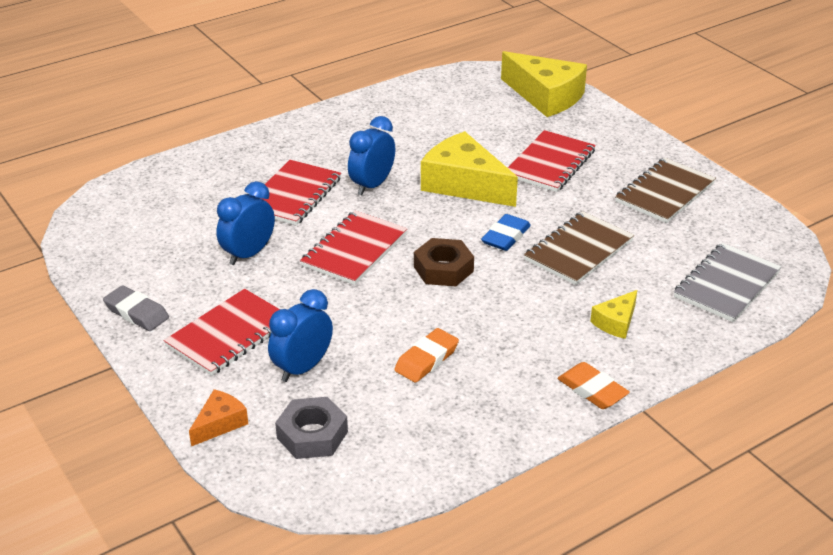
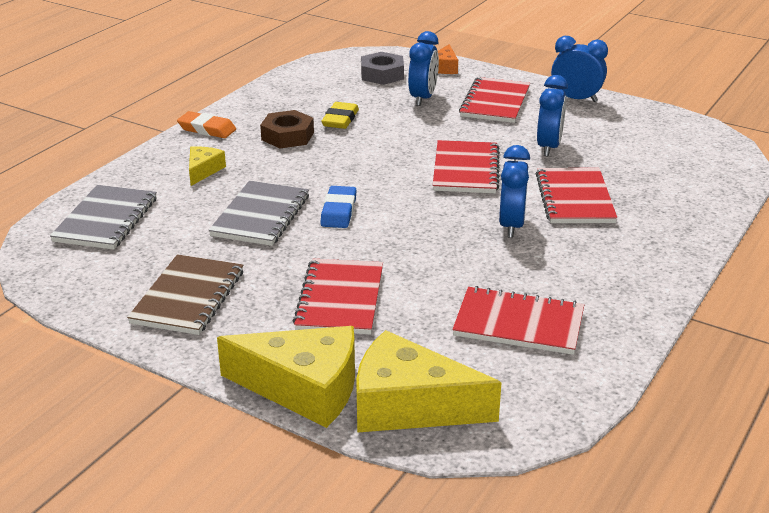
camera: 155 degrees right, 5 degrees down
grey eraser [103,285,169,331] -> blue clock [551,36,608,102]
orange eraser [394,328,459,383] -> yellow eraser [321,102,359,129]
brown nut [414,238,474,286] -> brown nut moved to [260,110,314,148]
yellow cheese [421,131,518,207] -> yellow cheese moved to [217,326,355,428]
brown notebook [524,211,634,285] -> grey notebook [209,181,309,246]
none -> red notebook [452,286,584,355]

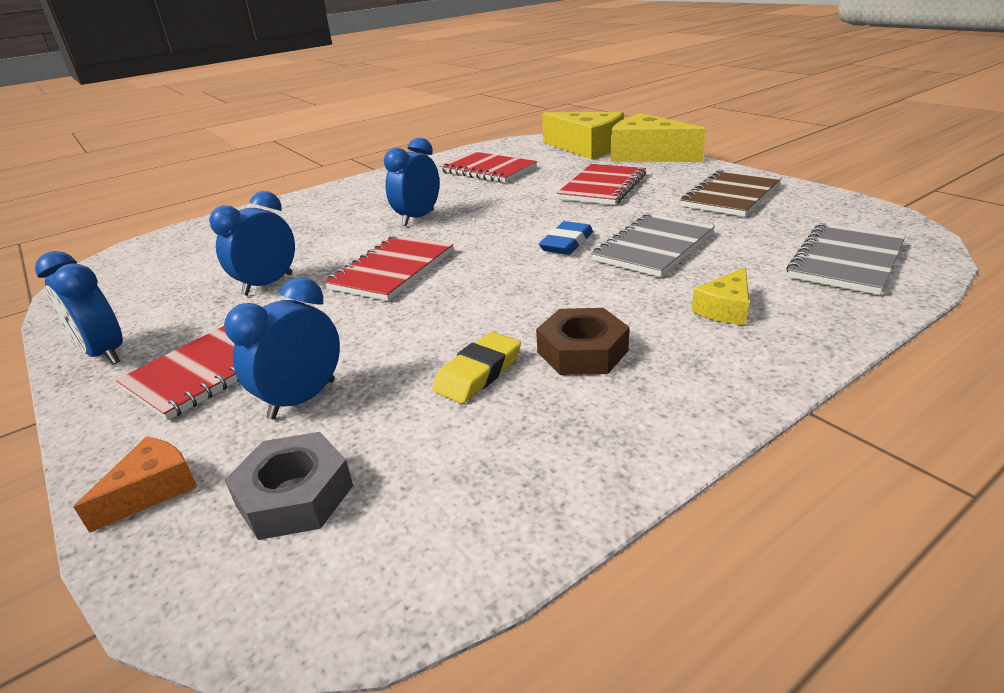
camera: 155 degrees left, 0 degrees up
orange eraser [177,111,236,138] -> none
red notebook [536,168,617,223] -> none

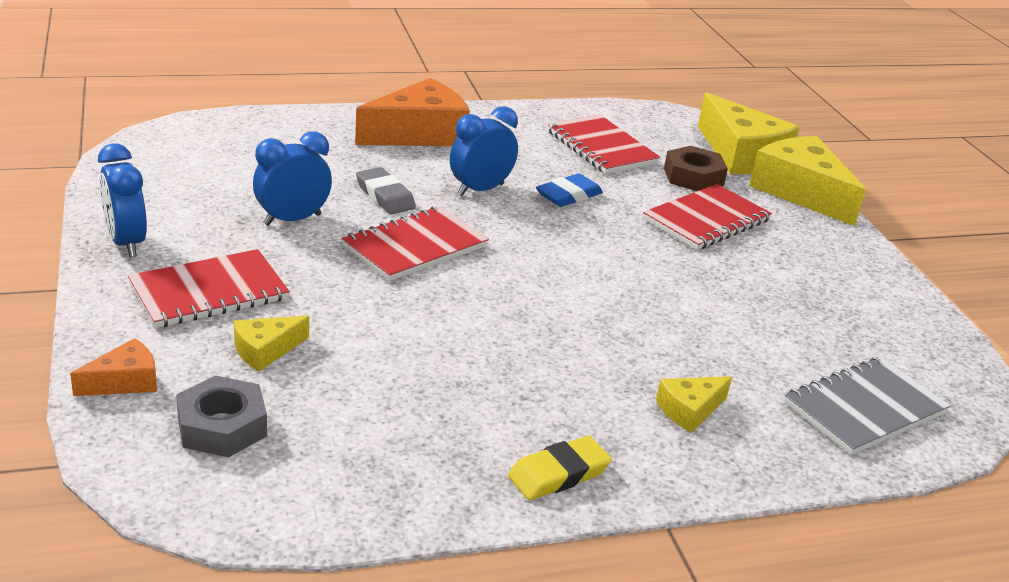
camera: 15 degrees right, 0 degrees up
blue clock [224,277,340,419] -> yellow cheese [234,316,309,372]
yellow eraser [432,332,521,403] -> yellow eraser moved to [508,436,612,500]
brown nut [536,308,629,375] -> brown nut moved to [664,146,728,191]
blue eraser [539,221,593,255] -> blue eraser moved to [536,174,603,207]
grey notebook [591,213,715,277] -> none
brown notebook [680,169,782,217] -> none
none -> orange cheese [355,78,470,146]
none -> grey eraser [356,167,416,214]

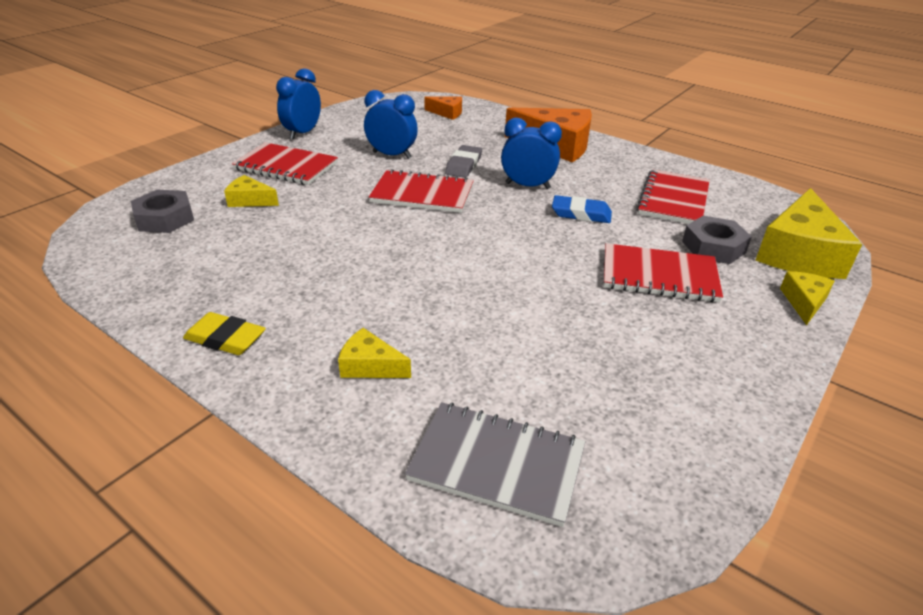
camera: 55 degrees right, 5 degrees up
orange cheese [70,338,157,396] -> orange cheese moved to [424,96,462,120]
brown nut [664,146,728,191] -> grey nut [682,216,752,264]
yellow cheese [749,136,866,226] -> yellow cheese [780,271,834,325], size x0.49

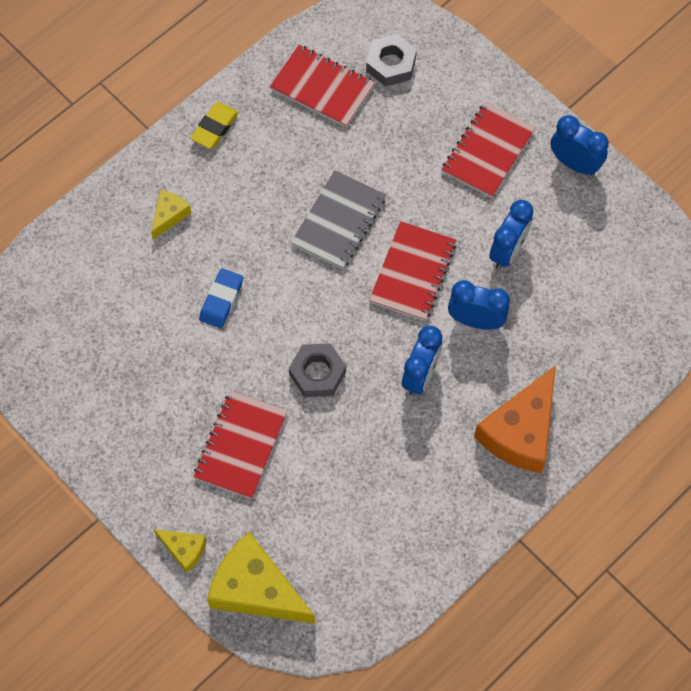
camera: 100 degrees right, 30 degrees up
yellow cheese [224,175,279,207] -> none
grey notebook [405,402,585,527] -> grey notebook moved to [291,170,386,269]
orange cheese [424,96,462,120] -> none
grey eraser [445,145,482,178] -> blue clock [448,280,510,330]
blue eraser [552,195,612,223] -> blue eraser moved to [199,268,243,328]
red notebook [637,169,710,224] -> red notebook moved to [270,45,375,127]
grey nut [682,216,752,264] -> grey nut moved to [289,343,346,397]

